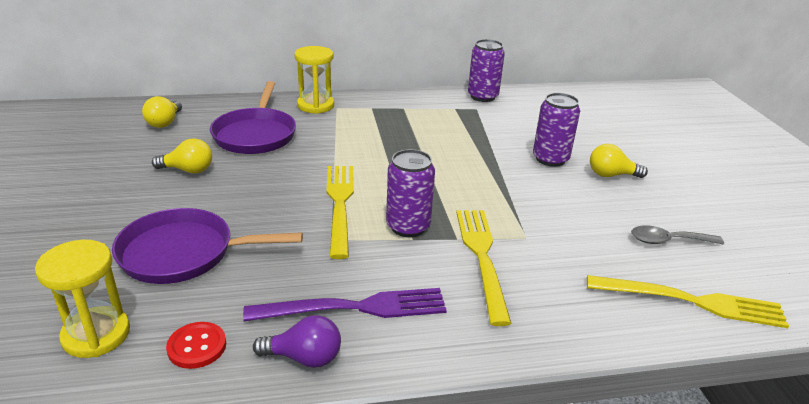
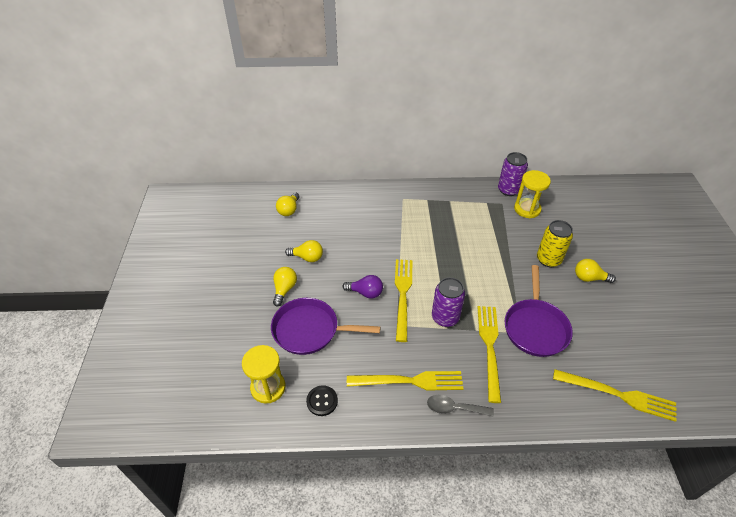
camera: 10 degrees right, 15 degrees up
red button [166,322,226,369] -> black button [306,386,338,416]
purple pan [210,81,296,154] -> purple pan moved to [505,265,573,357]
purple fork [243,288,447,321] -> yellow fork [347,371,463,390]
purple light bulb [253,315,341,368] -> purple light bulb moved to [343,275,383,299]
yellow hourglass [294,46,334,114] -> yellow hourglass moved to [514,170,551,218]
purple can [533,93,580,167] -> yellow can [537,220,573,267]
grey spoon [631,225,724,244] -> grey spoon moved to [427,395,494,416]
none -> yellow light bulb [273,267,297,307]

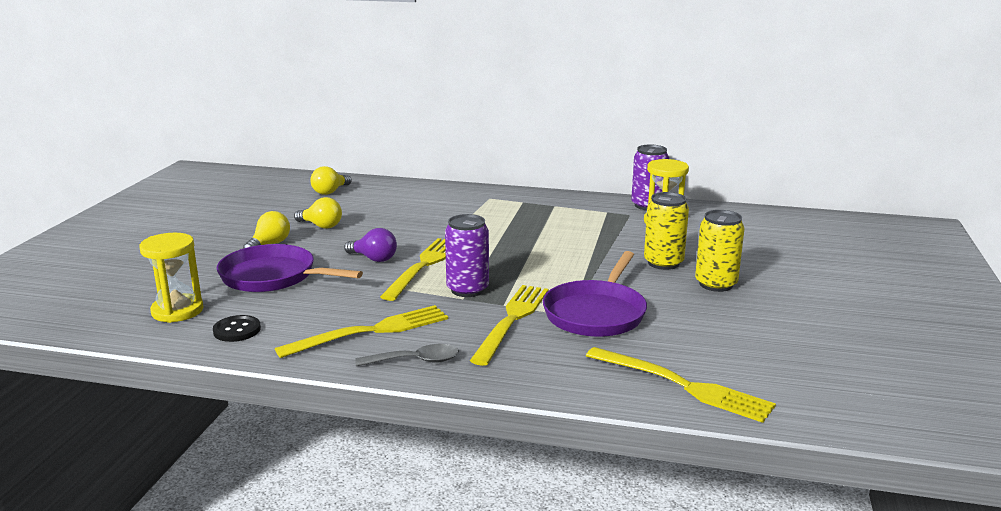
camera: 15 degrees right, 25 degrees down
yellow fork [347,371,463,390] -> yellow fork turned 45 degrees counterclockwise [275,305,448,358]
grey spoon [427,395,494,416] -> grey spoon turned 150 degrees clockwise [355,344,459,366]
yellow light bulb [575,259,616,283] -> yellow can [695,210,745,292]

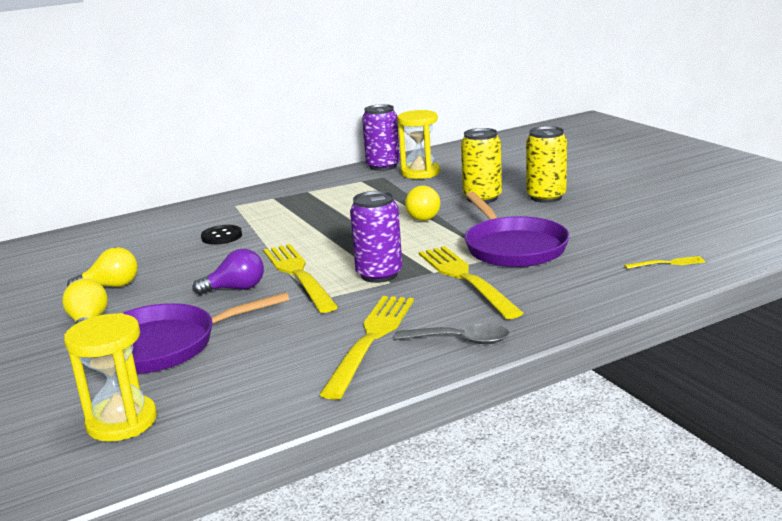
camera: 40 degrees left, 0 degrees up
black button [213,315,261,342] -> black button moved to [201,225,242,245]
yellow light bulb [310,166,351,195] -> yellow light bulb moved to [405,186,440,221]
grey spoon [355,344,459,366] -> grey spoon turned 60 degrees clockwise [395,324,510,344]
yellow fork [586,347,776,423] -> yellow fork [624,256,706,269], size x0.44

